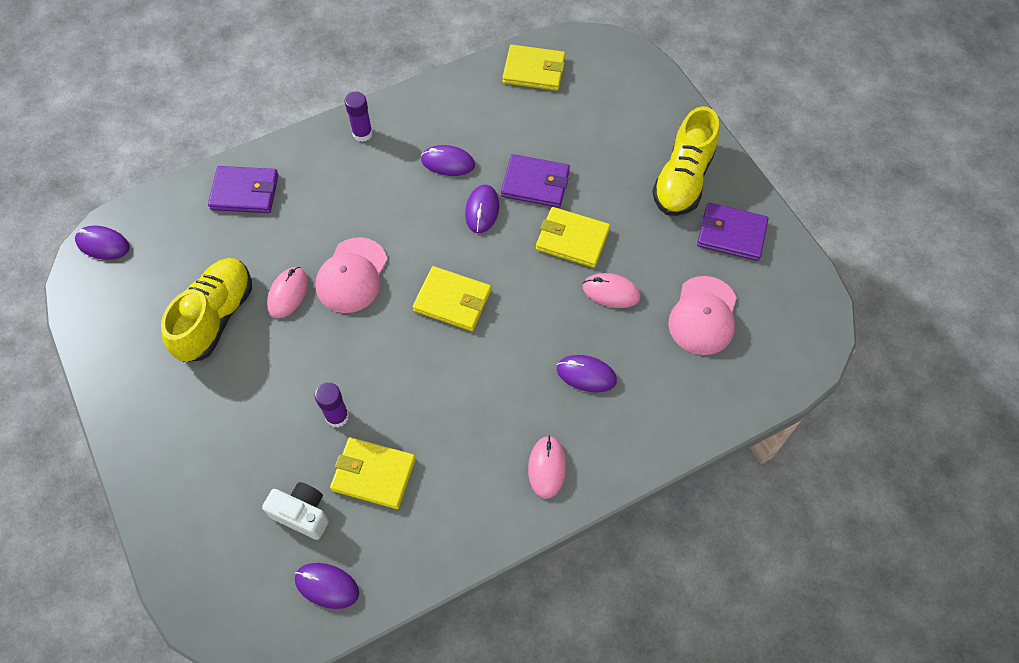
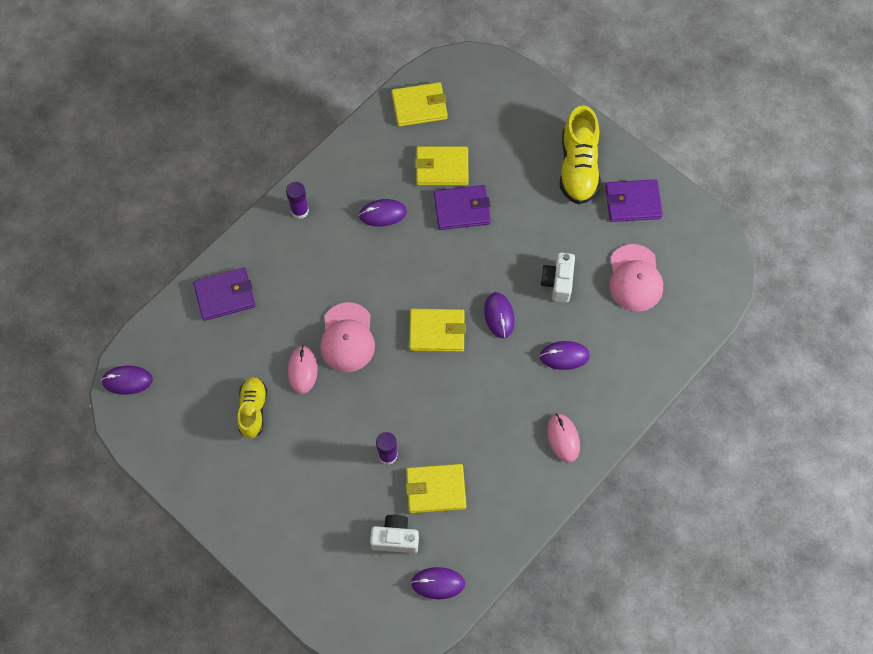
camera: 20 degrees left, 5 degrees up
yellow shoe [161,258,252,362] -> yellow shoe [237,377,267,439], size x0.63
purple mouse [465,185,499,233] -> purple mouse moved to [484,292,515,338]
yellow wallet [536,207,610,268] -> yellow wallet moved to [415,146,468,186]
pink mouse [583,273,641,308] -> white camera [541,253,575,303]

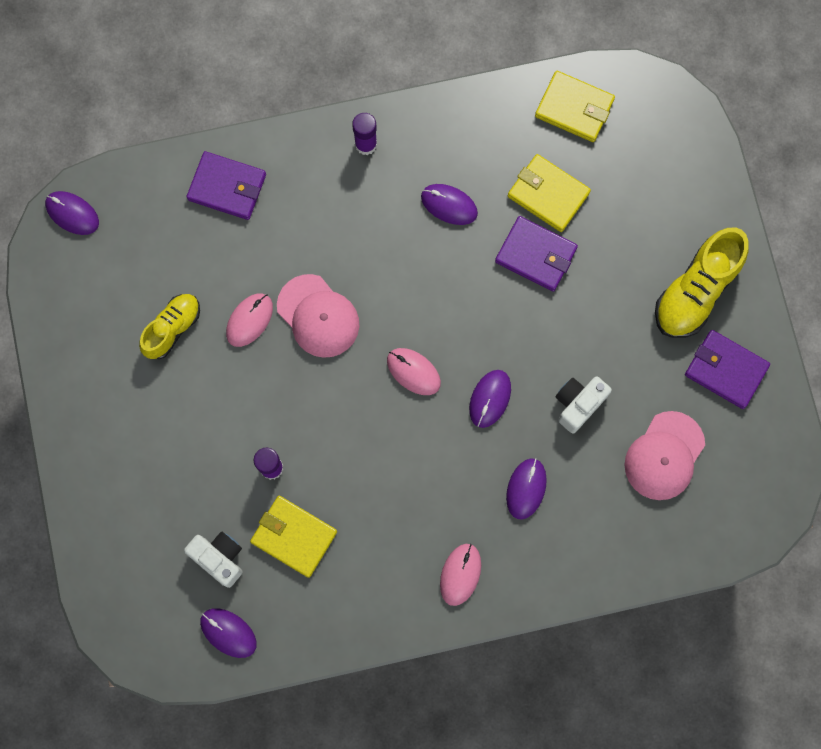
camera: 35 degrees right, 10 degrees up
pink cap [320,302,375,372] -> pink cap turned 75 degrees counterclockwise [277,274,359,358]
yellow wallet [409,309,466,352] -> pink mouse [387,348,441,395]
purple mouse [540,341,590,370] -> purple mouse turned 75 degrees clockwise [506,458,547,519]

